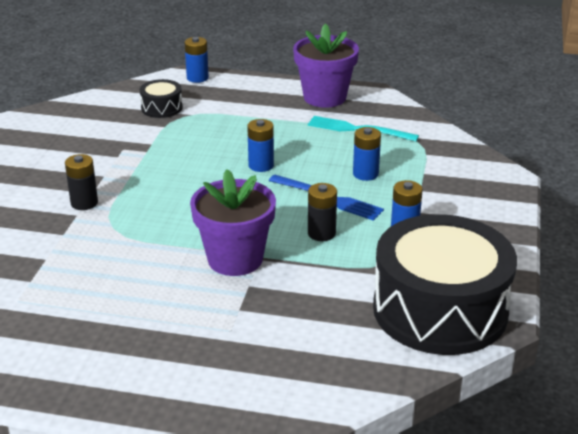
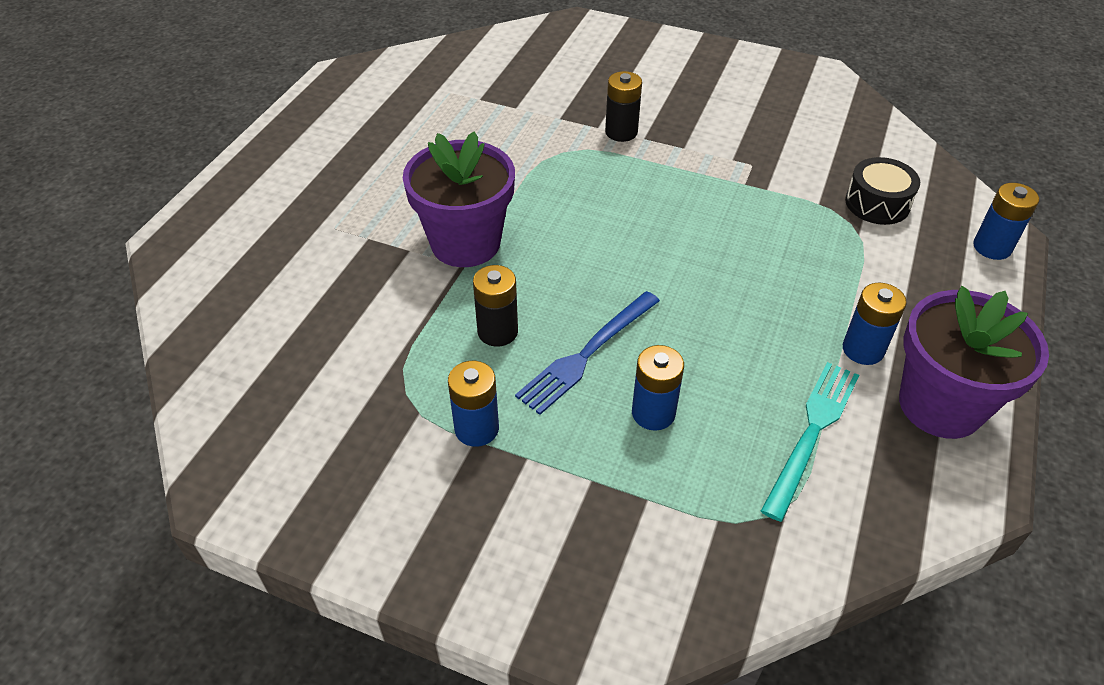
camera: 100 degrees right, 15 degrees up
blue battery [247,119,274,172] -> blue battery moved to [843,283,907,365]
black drum [373,214,517,355] -> none

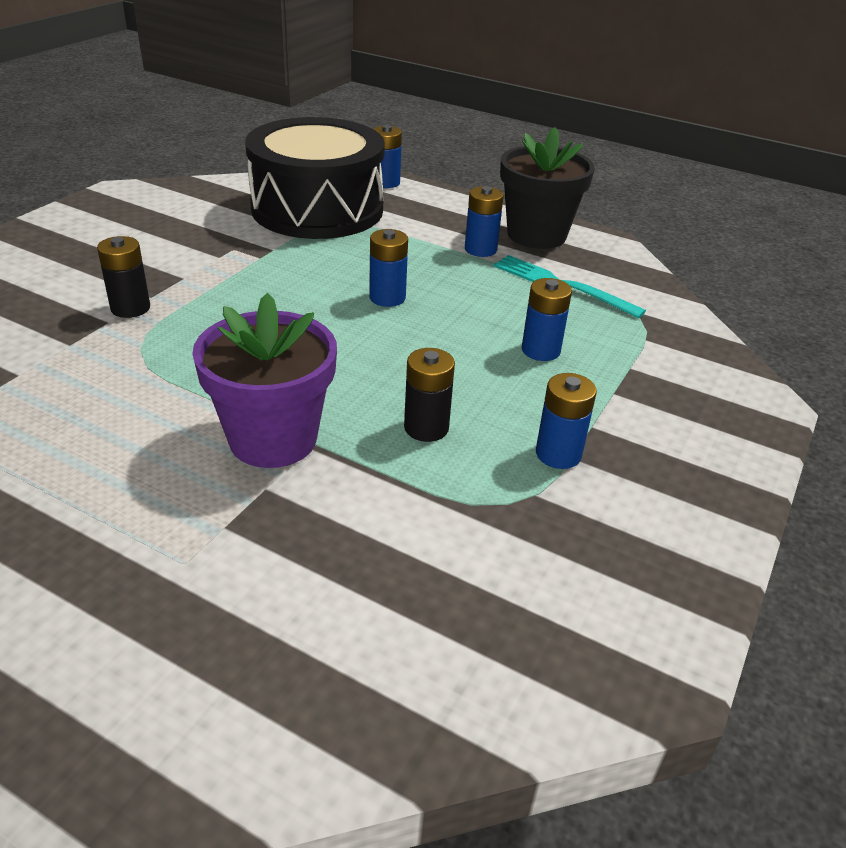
camera: 85 degrees left, 10 degrees down
blue fork [515,291,660,415] -> none
black drum [845,157,920,225] -> black drum [245,117,385,239], size x2.39
purple flower pot [899,286,1049,439] -> black flower pot [500,127,595,249]
none -> blue battery [369,229,408,307]

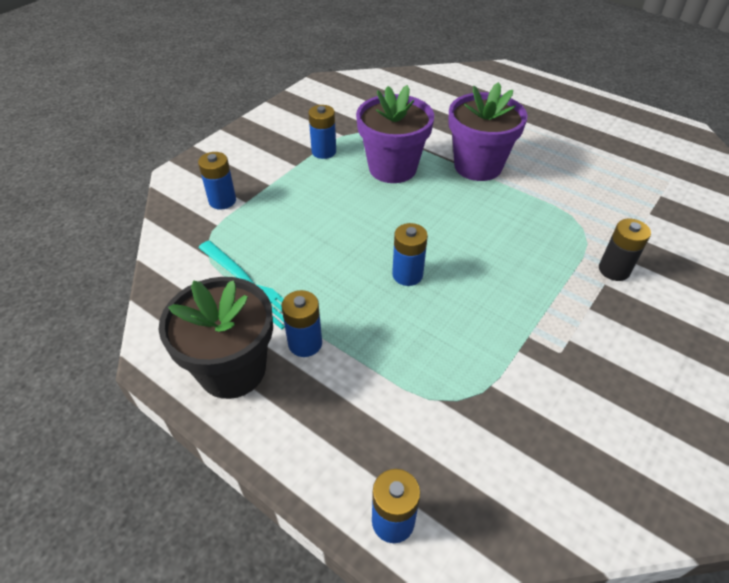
camera: 170 degrees left, 10 degrees up
black drum [245,117,385,239] -> none
black battery [404,348,455,442] -> purple flower pot [356,85,434,183]
blue battery [522,278,572,361] -> blue battery moved to [198,152,236,210]

